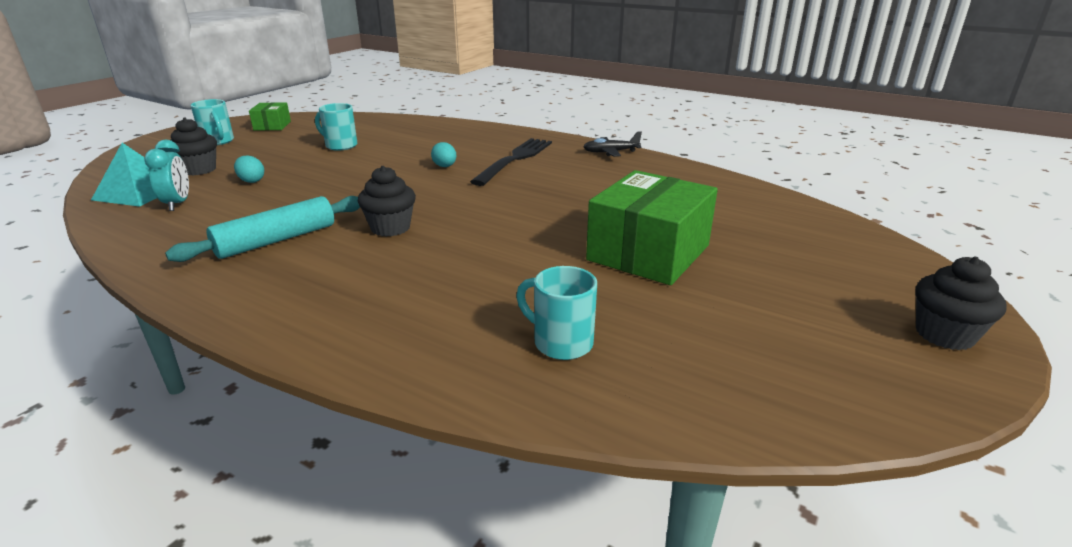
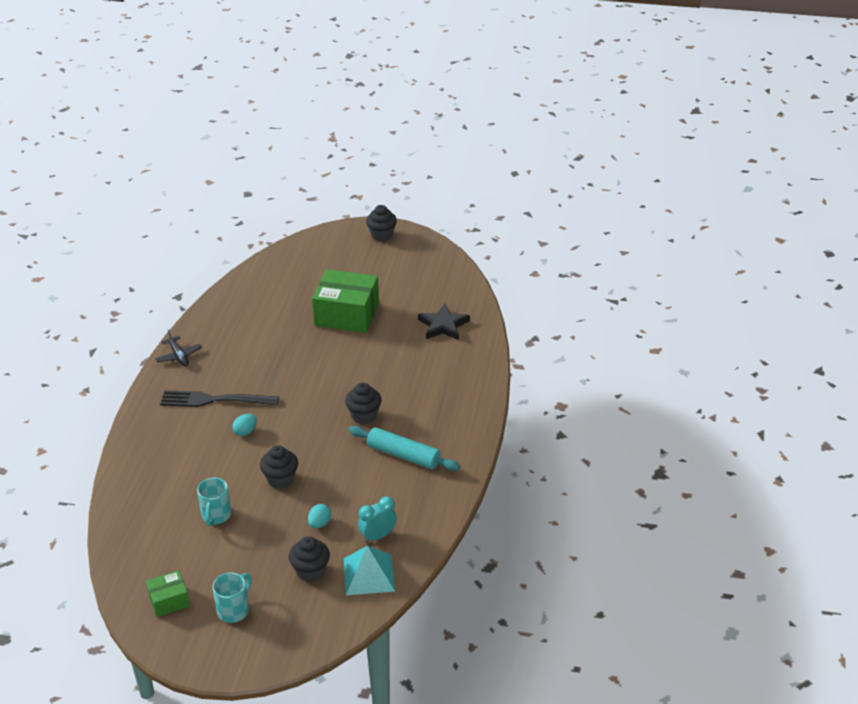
camera: 110 degrees left, 10 degrees up
turquoise mug [516,266,597,360] -> black star [418,304,470,340]
none -> black cupcake [260,445,298,489]

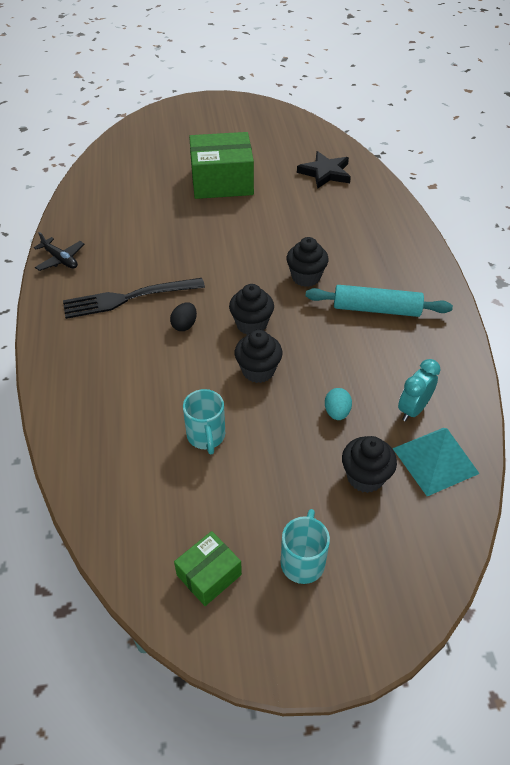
camera: 20 degrees left, 10 degrees up
turquoise egg [233,414,257,436] -> black egg [170,303,197,331]
black cupcake [366,205,397,242] -> black cupcake moved to [229,284,274,335]

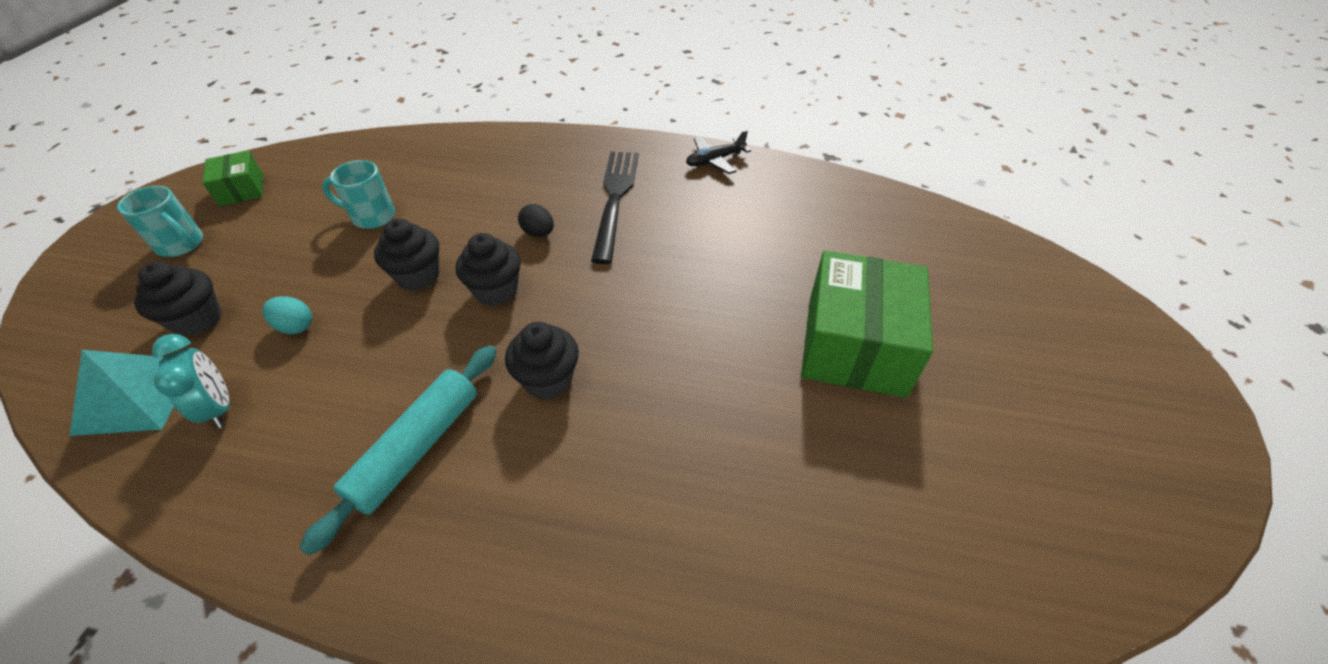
camera: 110 degrees right, 0 degrees up
black star [297,151,351,189] -> none

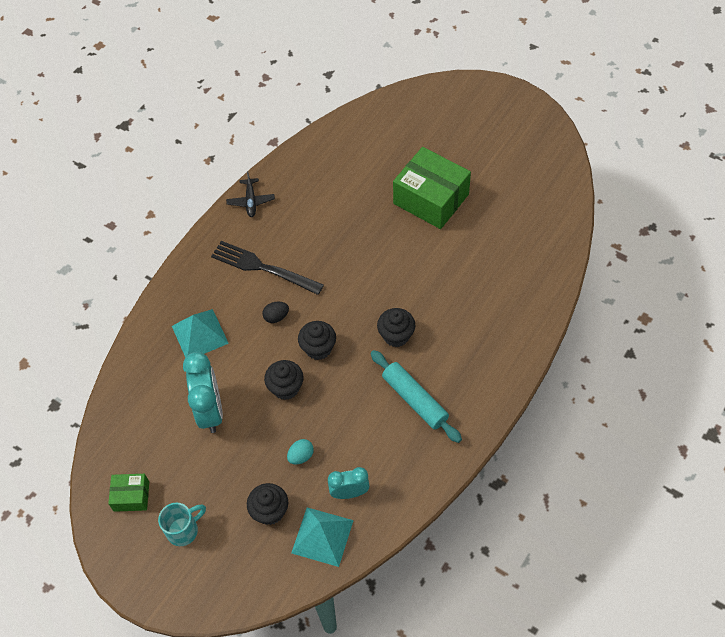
camera: 65 degrees left, 10 degrees up
turquoise mug [322,160,395,229] -> turquoise clock [183,352,223,433]
none -> turquoise pyramid [172,309,229,358]

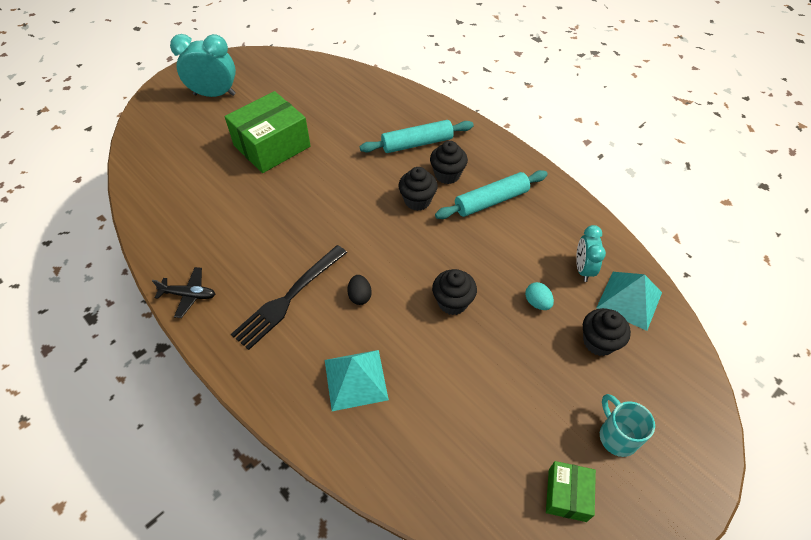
camera: 80 degrees left, 5 degrees down
turquoise clock [183,352,223,433] -> turquoise clock moved to [170,34,236,97]
black cupcake [298,321,336,360] -> black cupcake moved to [430,141,468,184]
none -> turquoise rolling pin [360,120,474,153]

